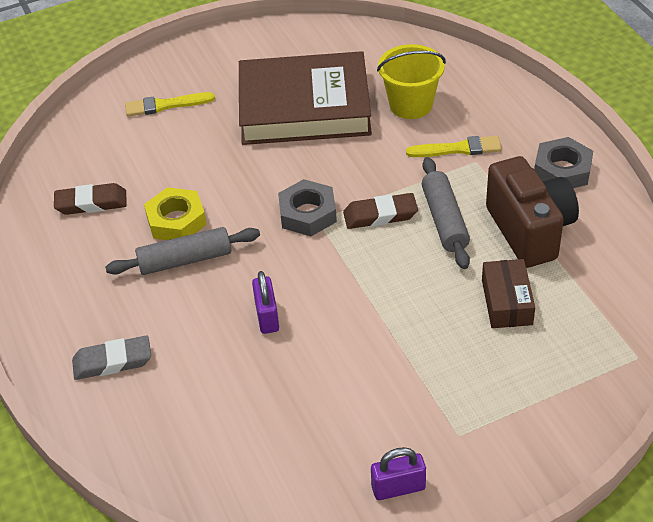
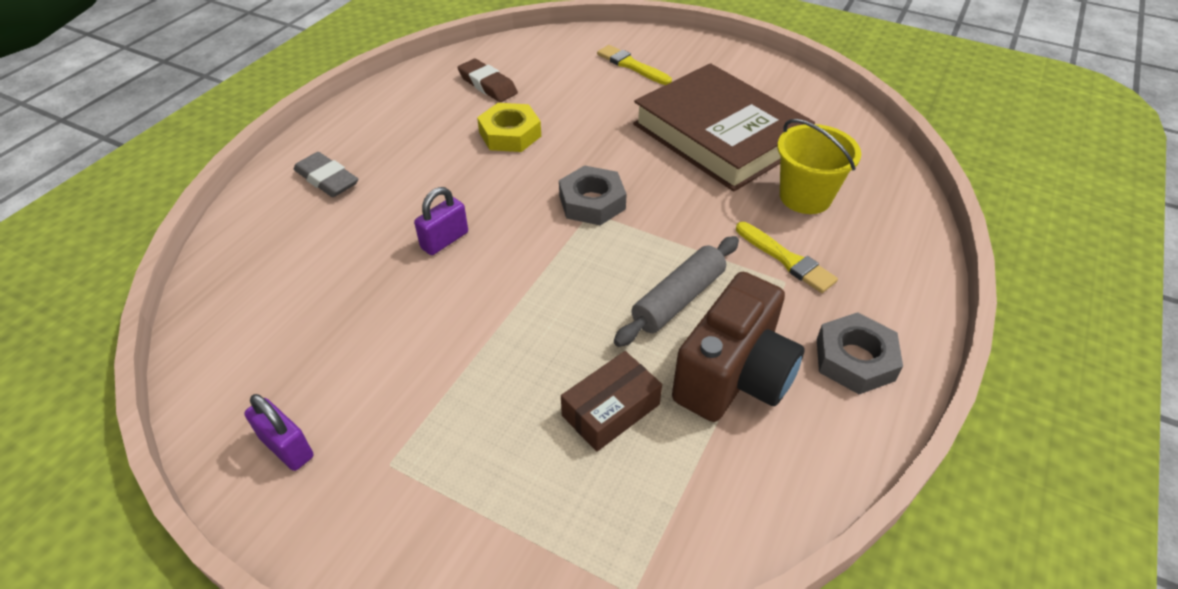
camera: 50 degrees right, 0 degrees up
grey rolling pin [105,227,260,275] -> none
brown eraser [343,193,418,229] -> none

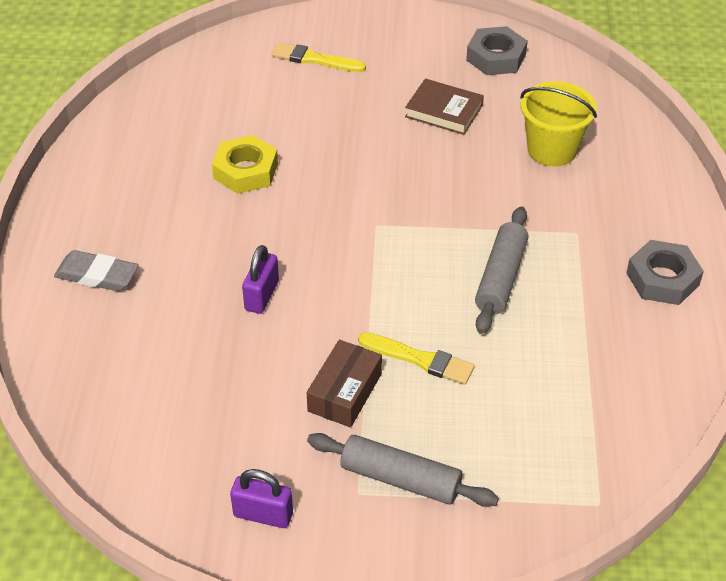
camera: 25 degrees left, 0 degrees up
brown eraser [457,59,518,102] -> none
grey nut [559,165,627,225] -> grey nut moved to [466,26,528,75]
brown box [561,351,662,451] -> brown box moved to [307,340,382,427]
brown book [633,63,815,191] -> brown book [405,79,484,135], size x0.46
brown camera [672,272,805,422] -> none
yellow brush [736,222,838,293] -> yellow brush moved to [358,332,475,385]
none -> grey rolling pin [307,433,499,507]

